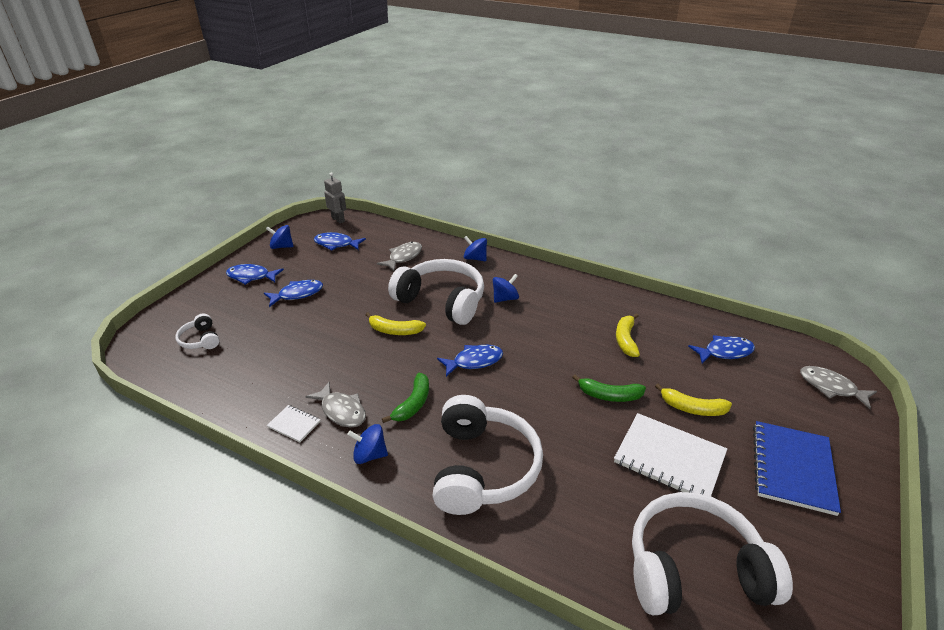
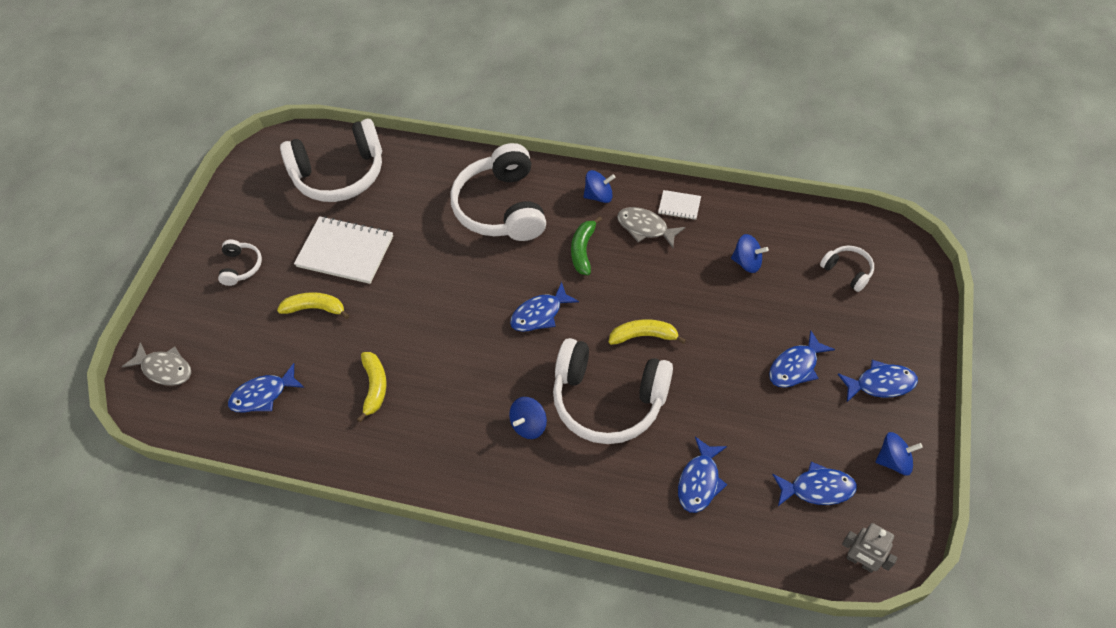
camera: 170 degrees right, 20 degrees up
grey fish [377,242,422,271] -> blue fish [678,437,727,513]
blue spinning top [464,236,487,261] -> blue spinning top moved to [731,234,769,273]
green banana [572,375,646,402] -> none
blue notebook [753,421,841,516] -> white headphones [218,240,262,286]

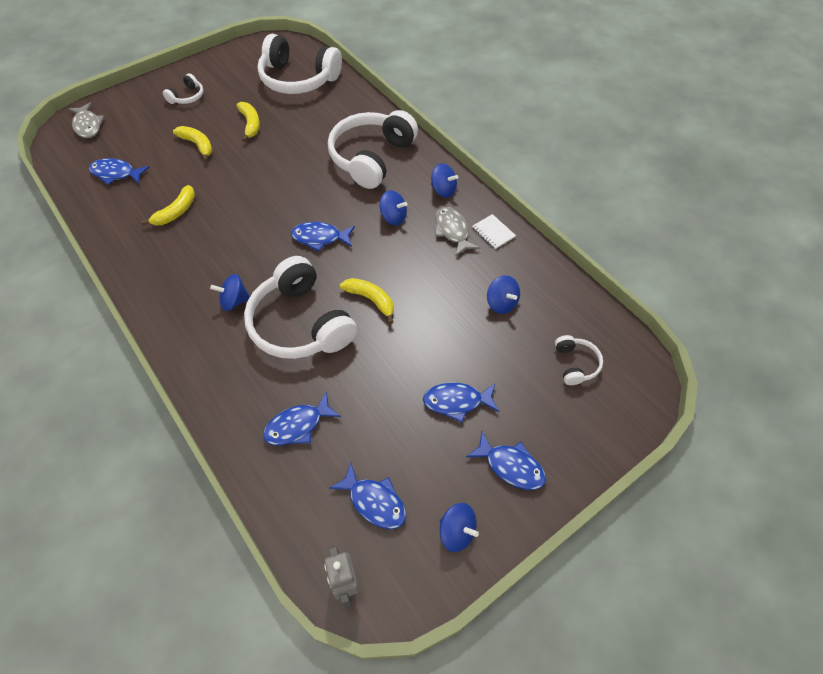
camera: 35 degrees right, 0 degrees up
white notebook [294,216,393,284] -> yellow banana [236,102,260,142]
green banana [571,216,602,275] -> blue spinning top [380,190,408,225]

